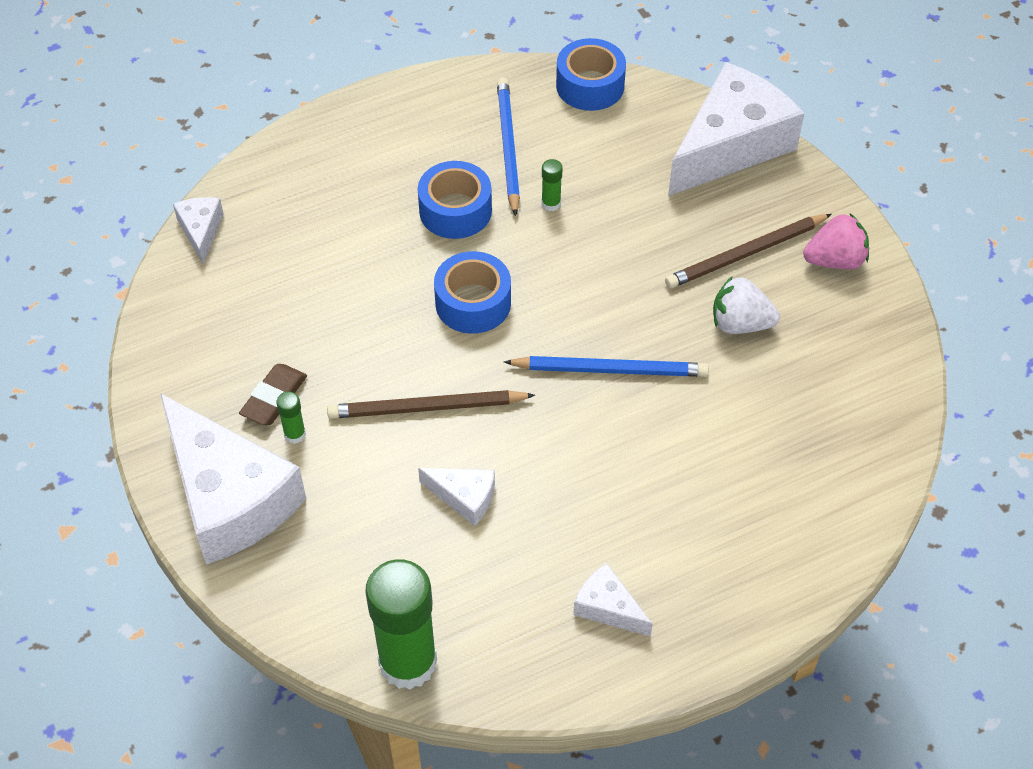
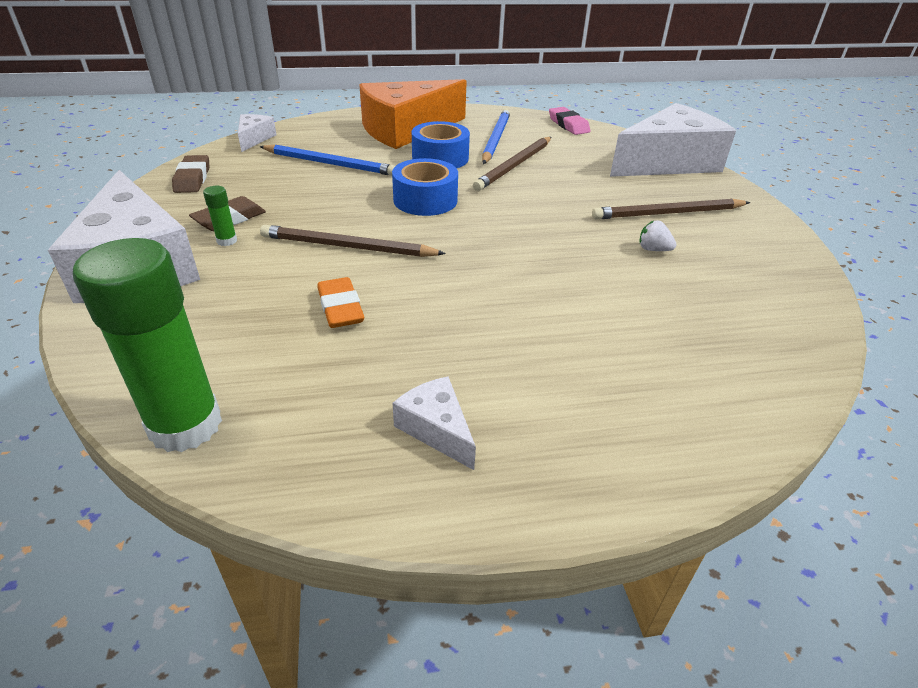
camera: 15 degrees right, 15 degrees down
white cheese [418,468,495,526] -> orange eraser [317,277,364,328]
blue pencil [504,356,709,377] -> blue pencil moved to [259,145,395,176]
green glue stick [542,159,563,211] -> brown pencil [473,137,552,191]
blue tape [556,38,626,111] -> pink eraser [549,107,590,135]
white strawberry [713,276,780,334] -> white strawberry [639,220,676,251], size x0.58
pink strawberry [803,214,869,269] -> none
none -> brown eraser [172,155,210,193]
none -> orange cheese [359,79,467,149]

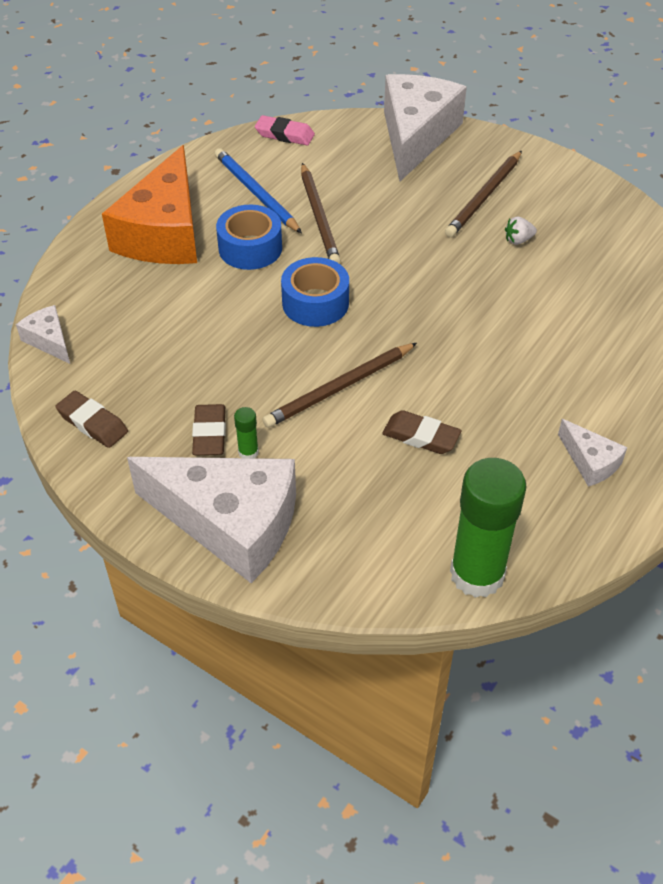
camera: 45 degrees left, 10 degrees up
blue pencil [259,145,395,176] -> none
orange eraser [317,277,364,328] -> brown eraser [382,410,461,454]
white cheese [393,376,476,470] -> white cheese turned 135 degrees counterclockwise [558,419,627,487]

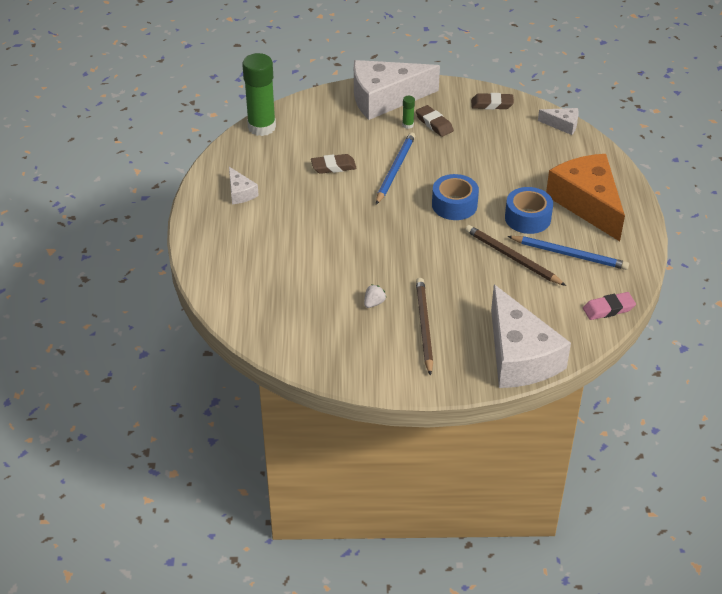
camera: 145 degrees right, 5 degrees down
brown pencil [262,343,417,428] -> blue pencil [376,132,415,204]
white cheese [558,419,627,487] -> white cheese turned 135 degrees counterclockwise [229,167,259,204]

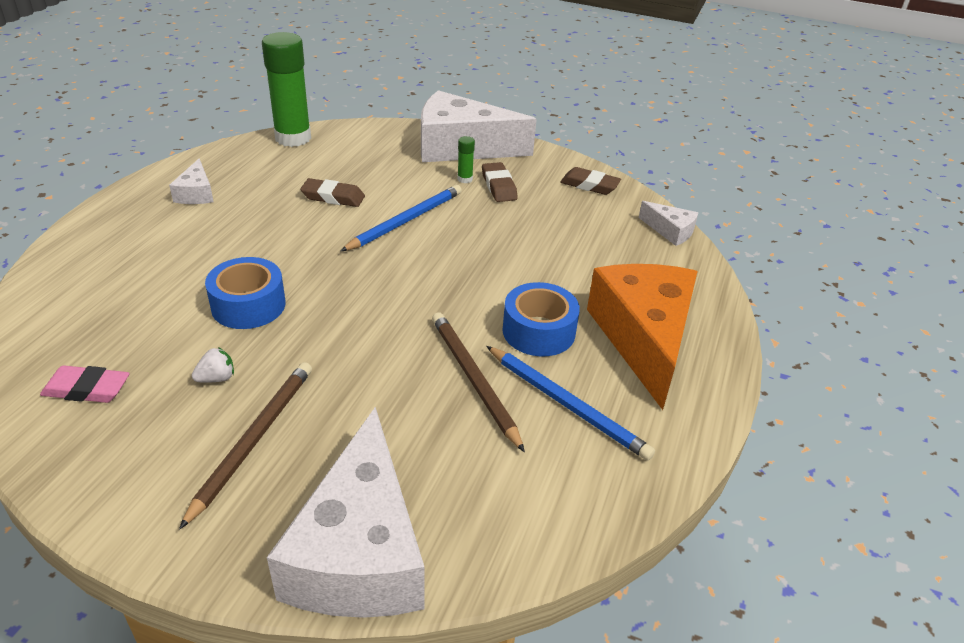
camera: 20 degrees right, 5 degrees down
blue tape [432,174,479,220] -> blue tape moved to [205,257,285,329]
pink eraser [583,292,636,320] -> pink eraser moved to [40,365,130,403]

